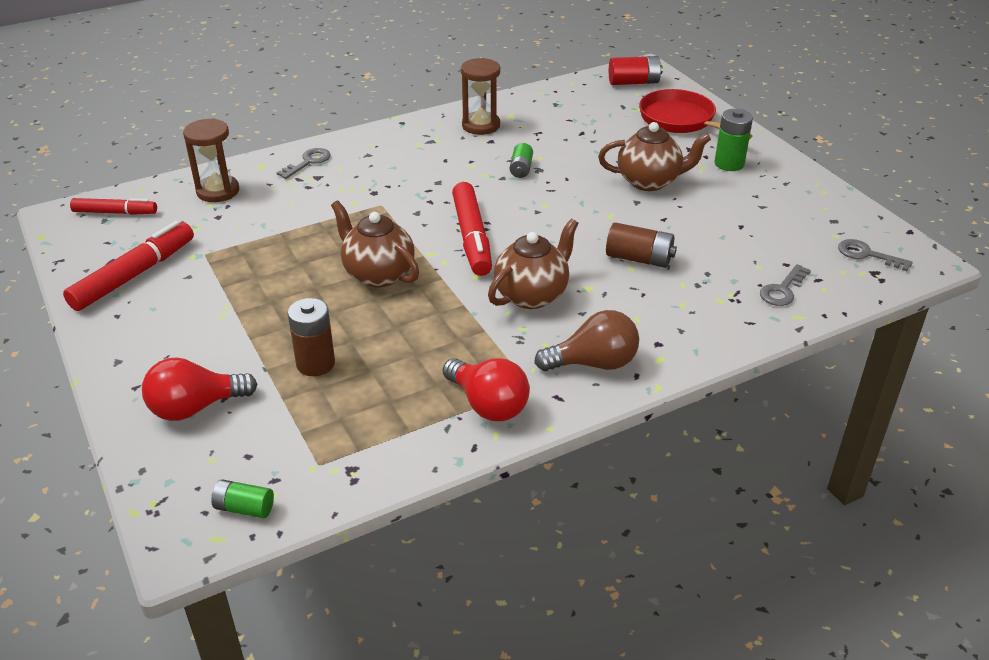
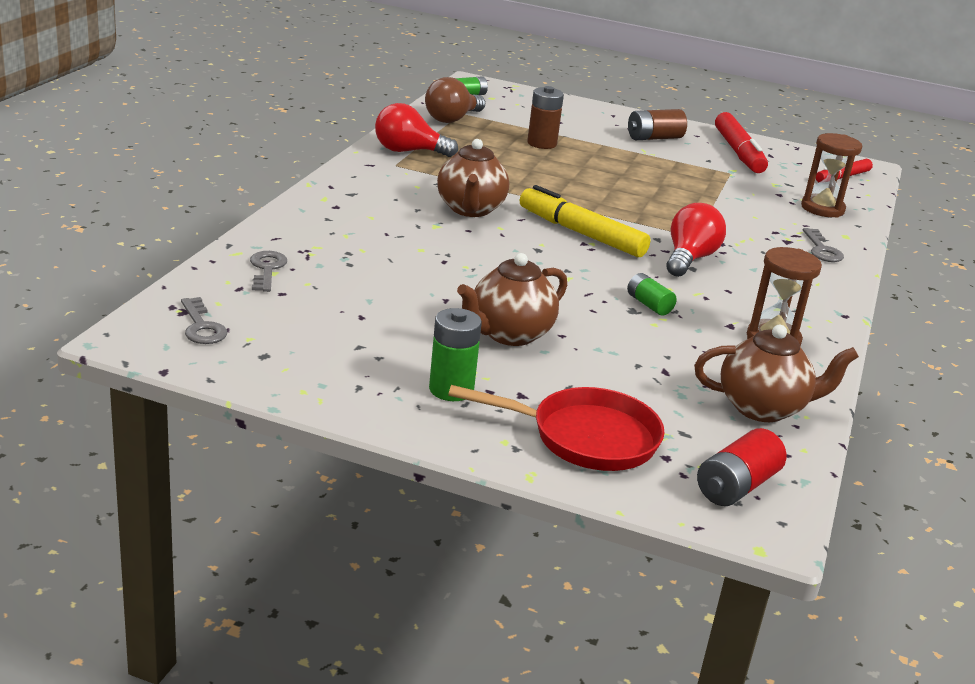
camera: 135 degrees right, 10 degrees down
red light bulb [142,357,257,421] -> red light bulb moved to [666,203,726,277]
brown teapot [331,201,419,288] -> brown teapot moved to [694,325,859,422]
red marker [452,182,492,276] -> yellow marker [520,185,651,257]
brown light bulb [534,310,639,371] -> brown light bulb moved to [425,77,485,123]
brown battery [606,222,677,268] -> brown battery moved to [628,109,687,140]
grey key [838,239,913,271] -> grey key turned 75 degrees clockwise [181,297,227,344]

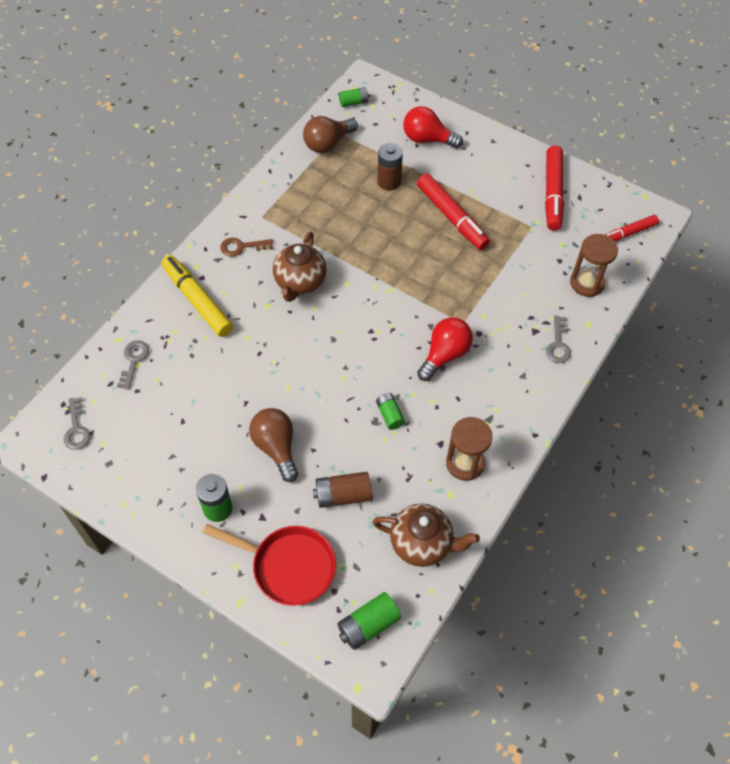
camera: 15 degrees right, 30 degrees up
red light bulb [375,103,458,157] -> red light bulb moved to [403,106,463,148]
brown teapot [457,253,567,346] -> brown light bulb [249,408,298,482]
yellow marker [520,185,651,257] -> yellow marker moved to [161,255,233,337]
brown battery [628,109,687,140] -> brown battery moved to [313,472,372,508]
red battery [697,428,786,506] -> green battery [337,592,401,650]
none -> brown key [220,238,273,257]
none -> red marker [417,174,490,250]

